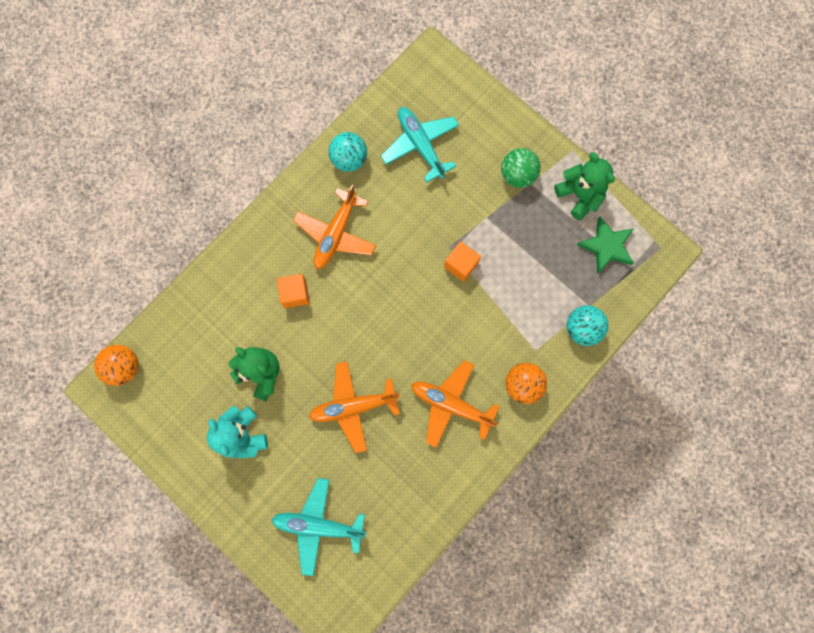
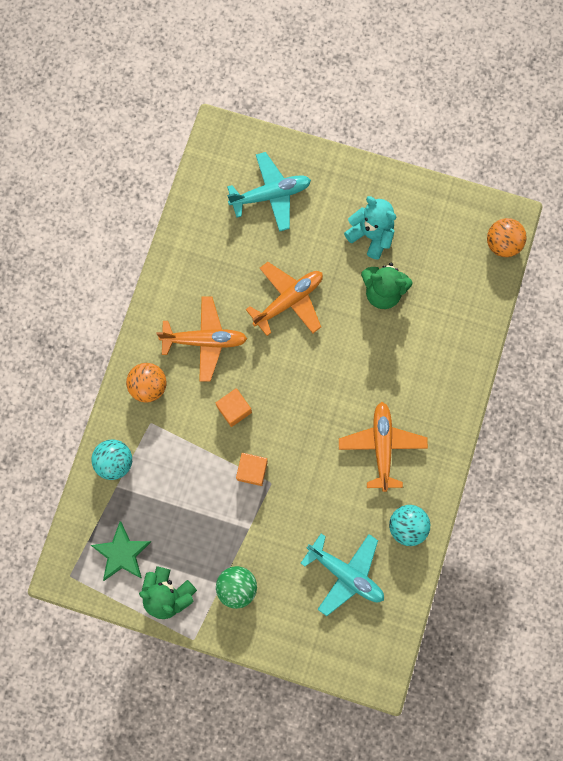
camera: 155 degrees right, 0 degrees up
orange cube [277,274,310,308] -> orange cube moved to [216,388,252,427]

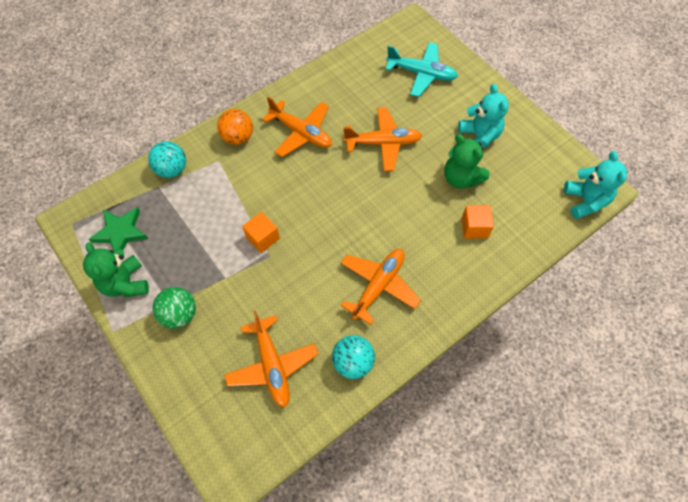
camera: 35 degrees right, 15 degrees down
orange cube [216,388,252,427] -> orange cube moved to [462,205,494,238]
turquoise plane [301,533,384,616] -> orange plane [224,311,318,407]
orange ball [487,218,527,257] -> turquoise teddy bear [564,151,627,219]

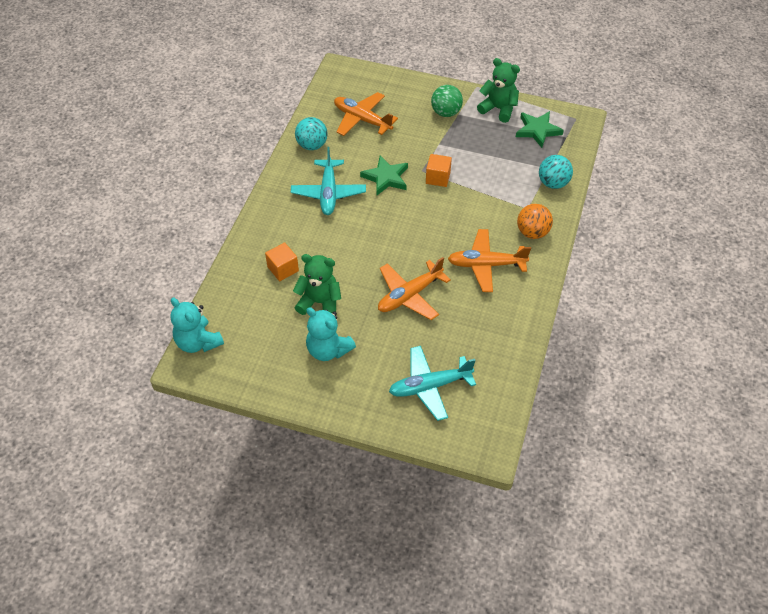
camera: 145 degrees right, 10 degrees down
orange plane [341,249,421,325] -> turquoise plane [291,147,366,215]
none -> green star [360,156,408,195]

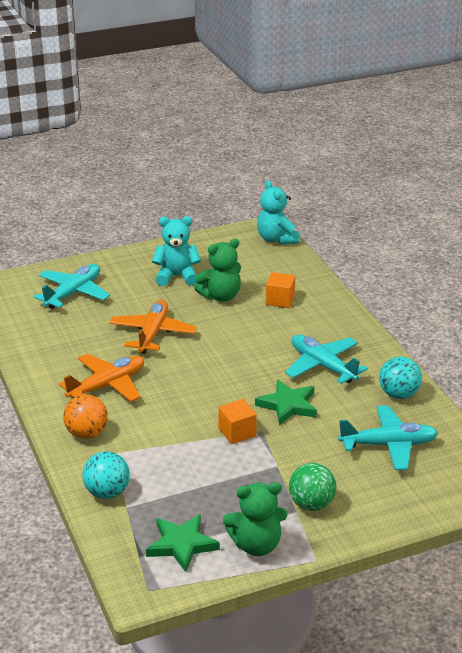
camera: 140 degrees right, 20 degrees down
turquoise teddy bear [170,298,224,353] -> turquoise teddy bear turned 120 degrees counterclockwise [257,180,300,245]
orange plane [334,92,398,136] -> turquoise plane [338,406,438,470]

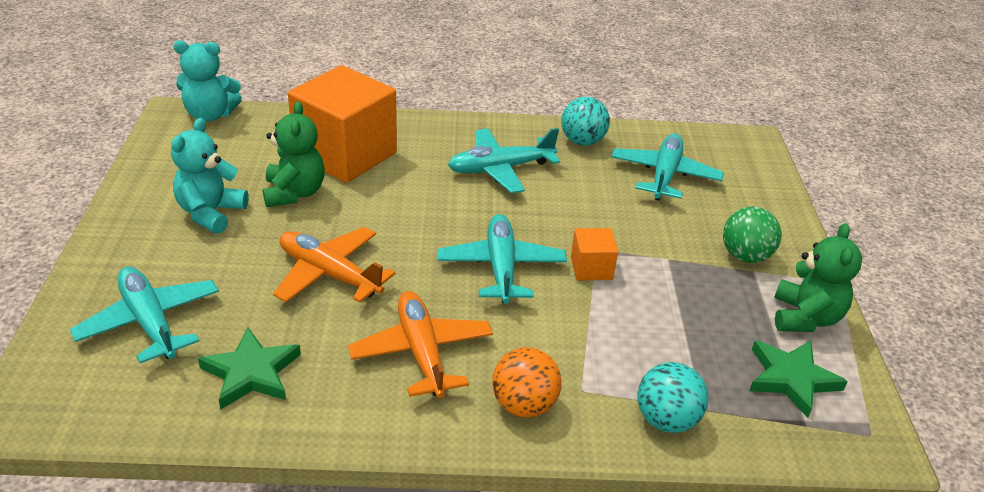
camera: 70 degrees left, 5 degrees up
green star [255,379,317,425] -> green star moved to [198,328,301,409]
orange cube [266,272,295,308] -> orange cube [288,65,397,183], size x2.27
none -> turquoise plane [437,214,567,304]

